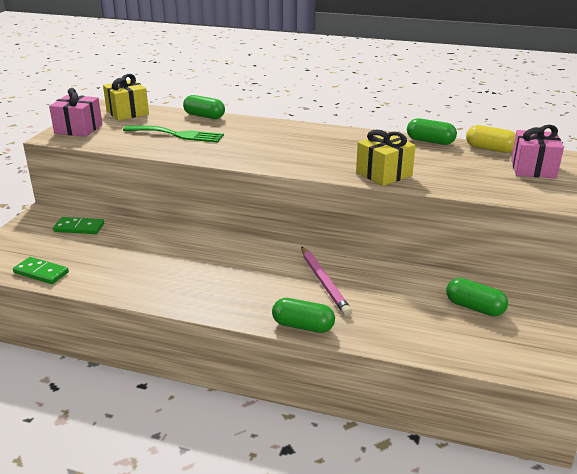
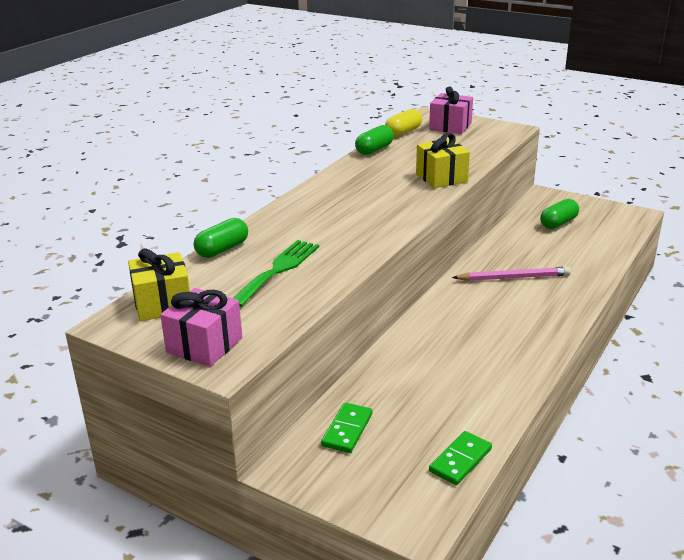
camera: 75 degrees left, 0 degrees up
green capsule [272,298,335,333] -> none

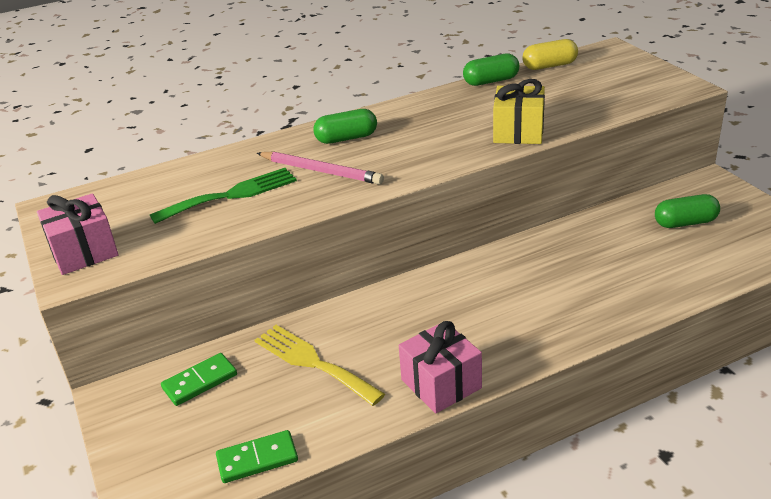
camera: 35 degrees right, 5 degrees up
yellow gift [128,248,190,321] -> none
green capsule [194,218,248,258] -> green capsule moved to [313,109,377,144]
pink gift [429,86,473,134] -> pink gift moved to [399,321,482,414]
pink pencil [452,267,571,281] -> pink pencil moved to [257,151,384,185]
none -> yellow fork [254,325,385,406]

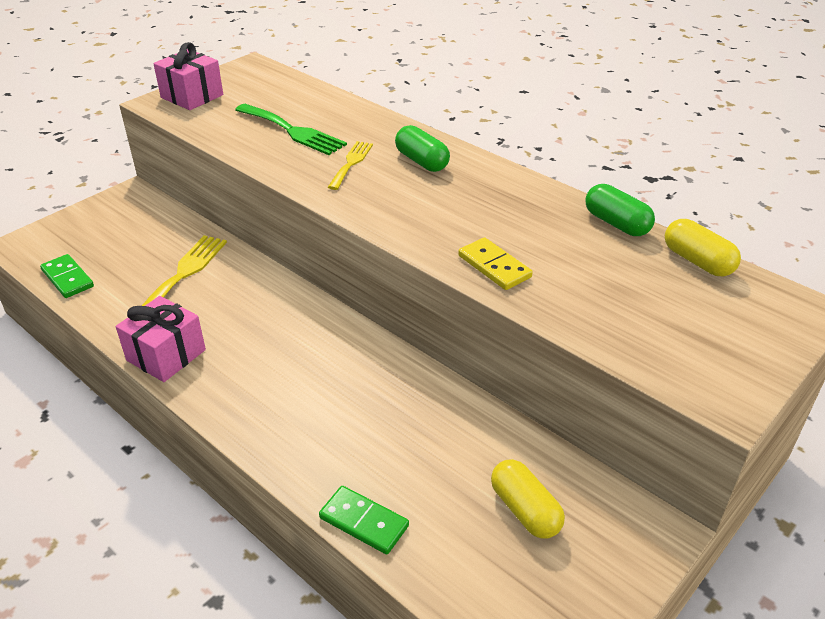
camera: 65 degrees right, 5 degrees up
green domino [161,353,237,406] -> green domino moved to [319,486,409,554]
pink pencil [257,151,384,185] -> yellow fork [328,141,373,190]
yellow gift [493,79,545,144] -> yellow domino [458,237,533,290]
green capsule [655,194,720,228] -> yellow capsule [491,459,565,539]

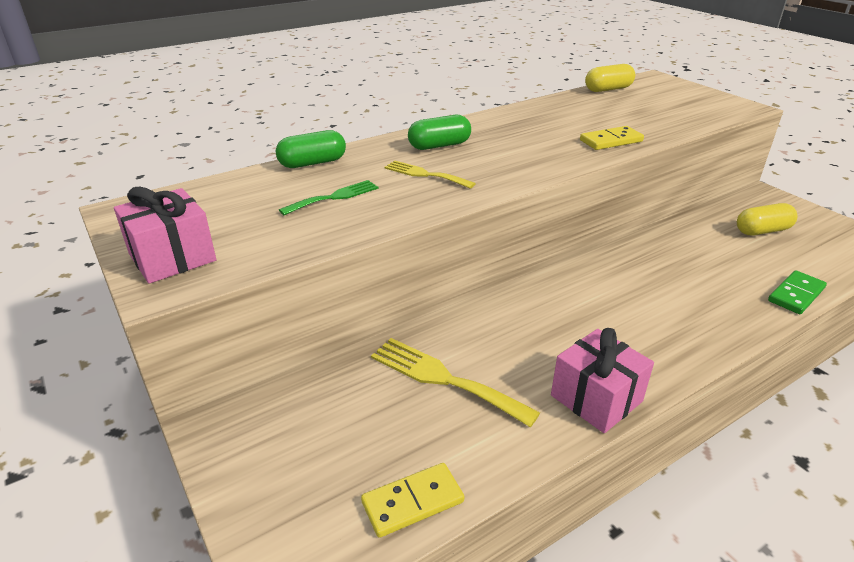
camera: 75 degrees left, 5 degrees down
green domino [40,254,94,298] -> yellow domino [361,463,464,538]
green fork [235,104,347,155] -> green fork [279,180,379,215], size x0.64
green capsule [585,184,655,236] -> green capsule moved to [276,130,346,168]

